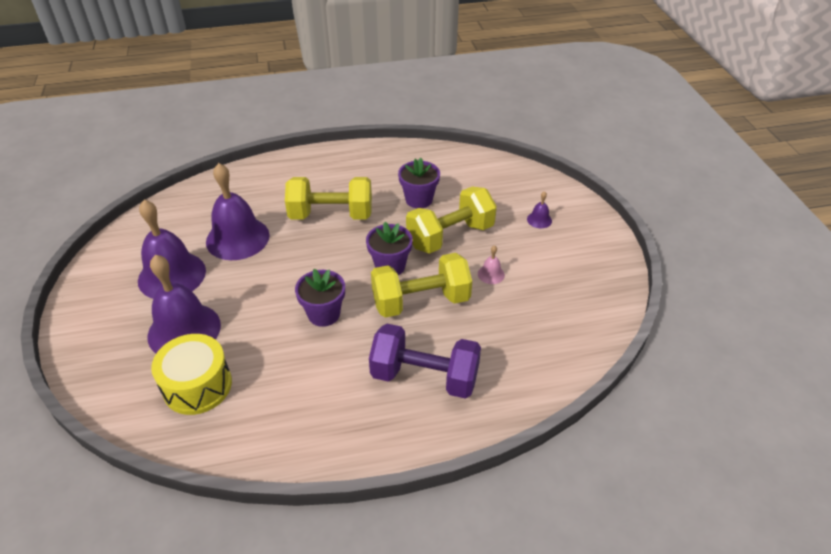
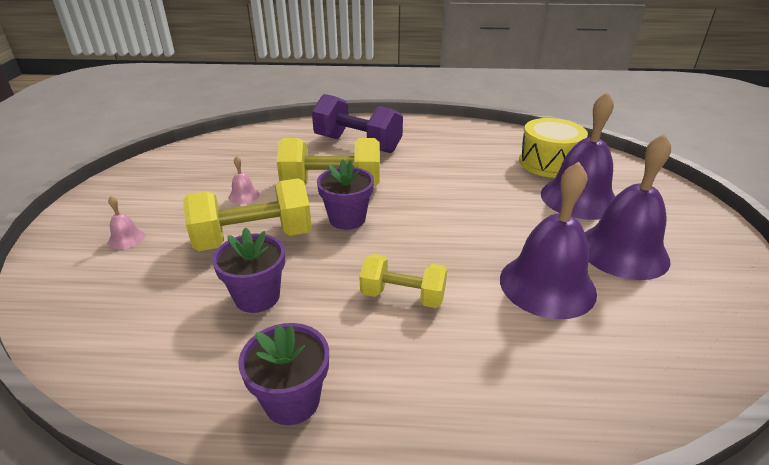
camera: 165 degrees left, 10 degrees down
yellow dumbbell [285,177,372,220] -> yellow dumbbell [359,254,447,308], size x0.62
purple flower pot [295,269,345,327] -> purple flower pot moved to [238,323,329,425]
purple bell [527,191,552,228] -> pink bell [108,196,145,249]

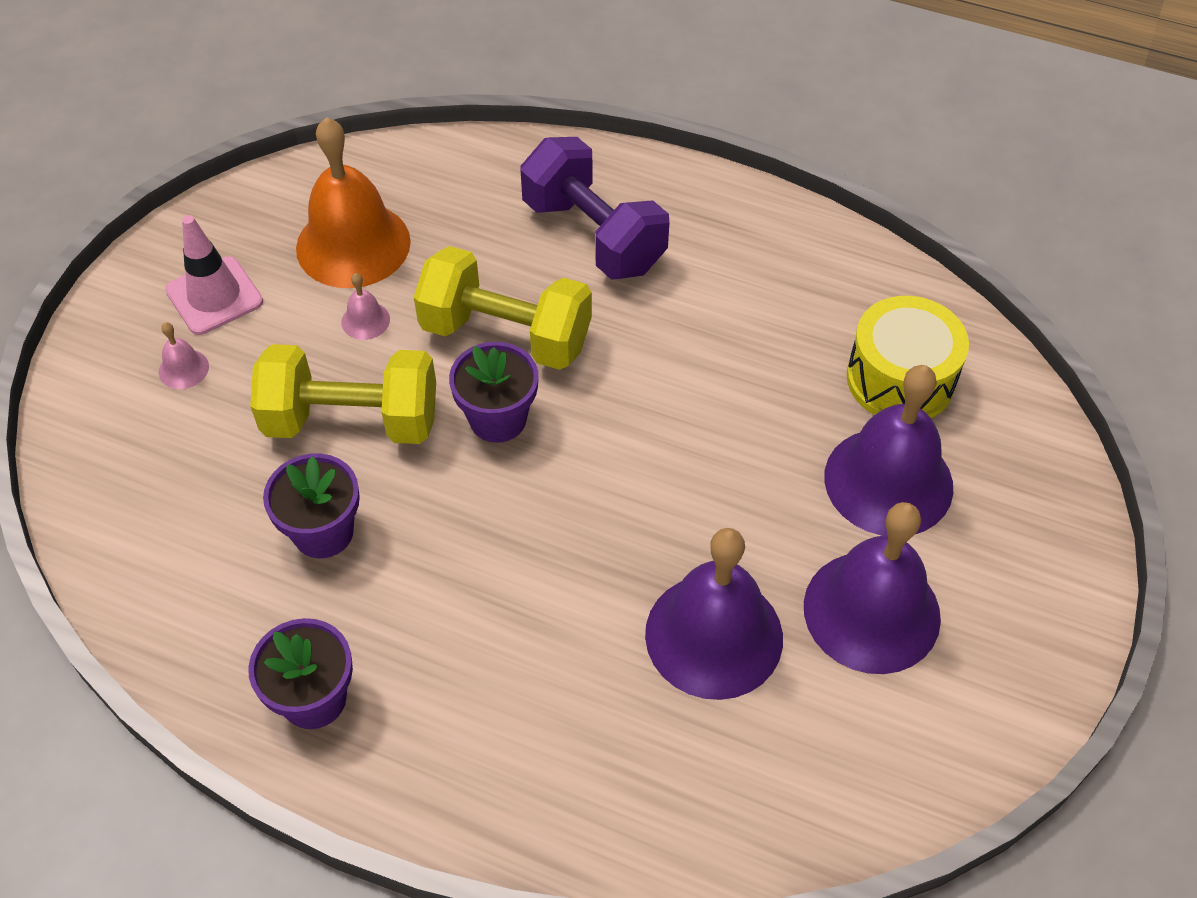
camera: 20 degrees right, 20 degrees up
yellow dumbbell [359,254,447,308] -> none
none -> pink traffic cone [165,215,263,335]
none -> orange bell [296,117,411,288]

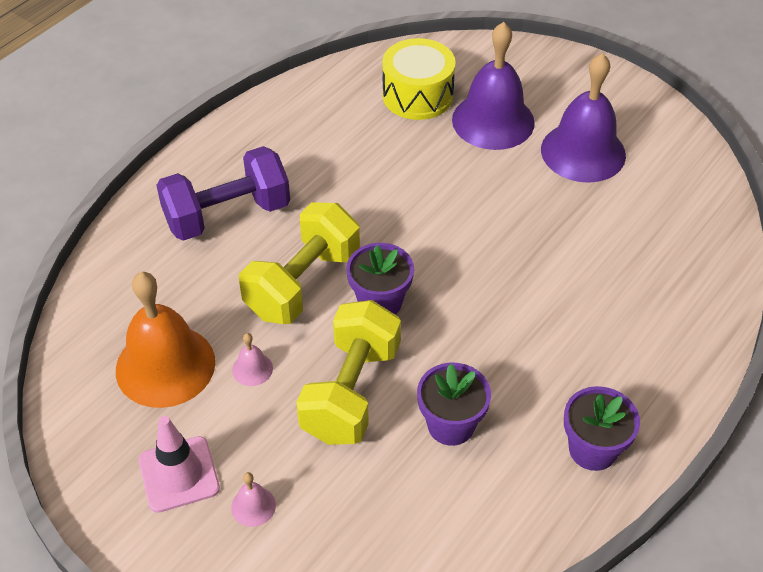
camera: 75 degrees left, 5 degrees down
purple bell [645,528,783,700] -> none

